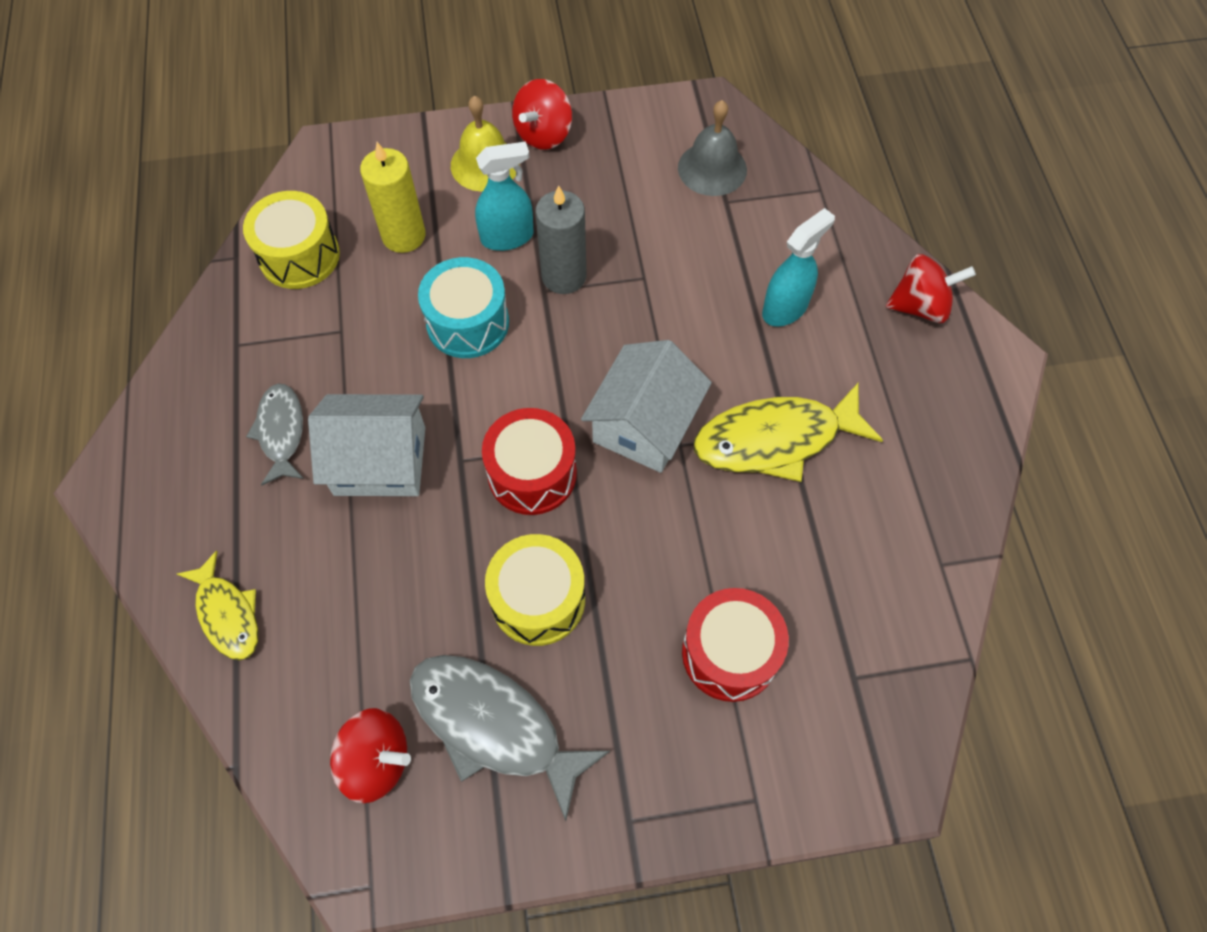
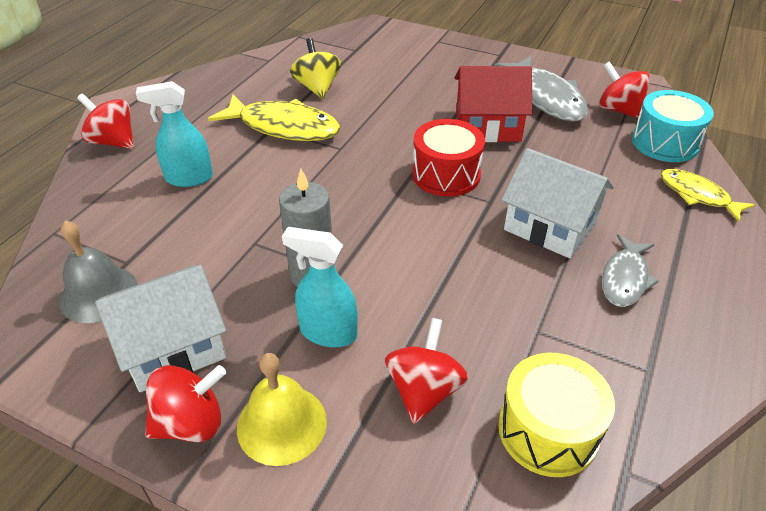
camera: 145 degrees left, 20 degrees down
yellow fish [177,550,258,660] -> yellow fish turned 45 degrees counterclockwise [661,169,755,222]
yellow candle [360,142,426,253] -> red spinning top [385,318,469,424]
turquoise drum [418,257,509,358] -> turquoise drum moved to [632,90,714,162]
yellow drum [485,534,585,646] -> red house [455,66,532,142]
white house [581,340,712,473] -> white house moved to [95,265,226,392]
red drum [682,588,789,702] -> none
none -> yellow spinning top [290,38,341,99]

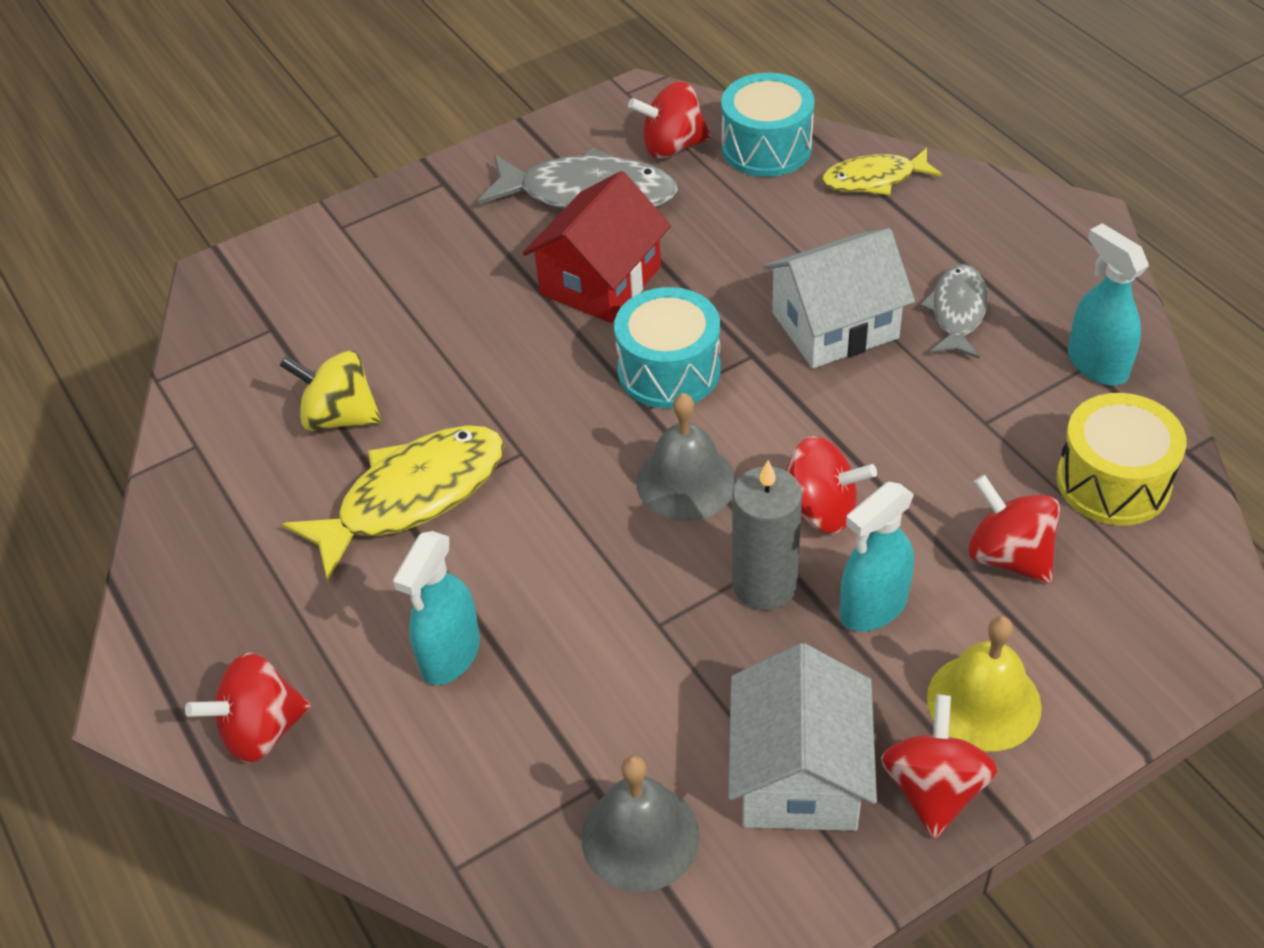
camera: 55 degrees left, 5 degrees up
red drum [412,119,485,197] -> turquoise drum [614,287,720,408]
grey fish [602,234,659,307] -> grey fish turned 135 degrees counterclockwise [920,264,988,359]
none -> grey bell [637,393,736,521]
none -> red spinning top [786,436,877,534]
none -> turquoise spray bottle [1068,223,1149,386]

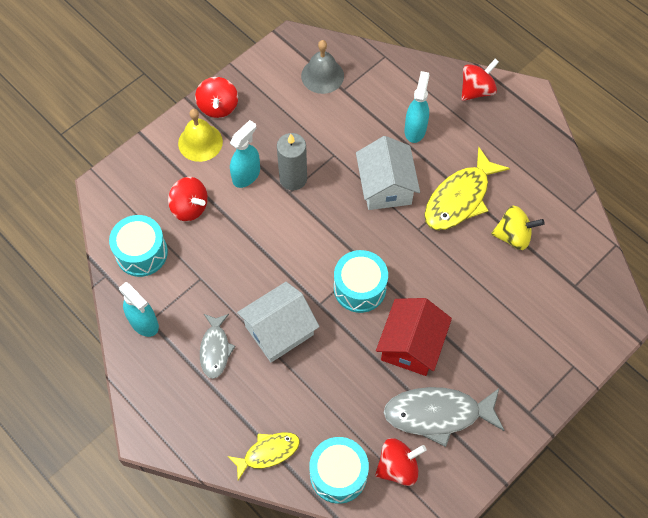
camera: 165 degrees right, 15 degrees up
grey bell [637,393,736,521] -> none
white house [728,643,877,831] -> white house moved to [356,136,420,210]
red spinning top [786,436,877,534] -> none
yellow drum [1057,393,1187,526] -> turquoise drum [109,215,168,277]

